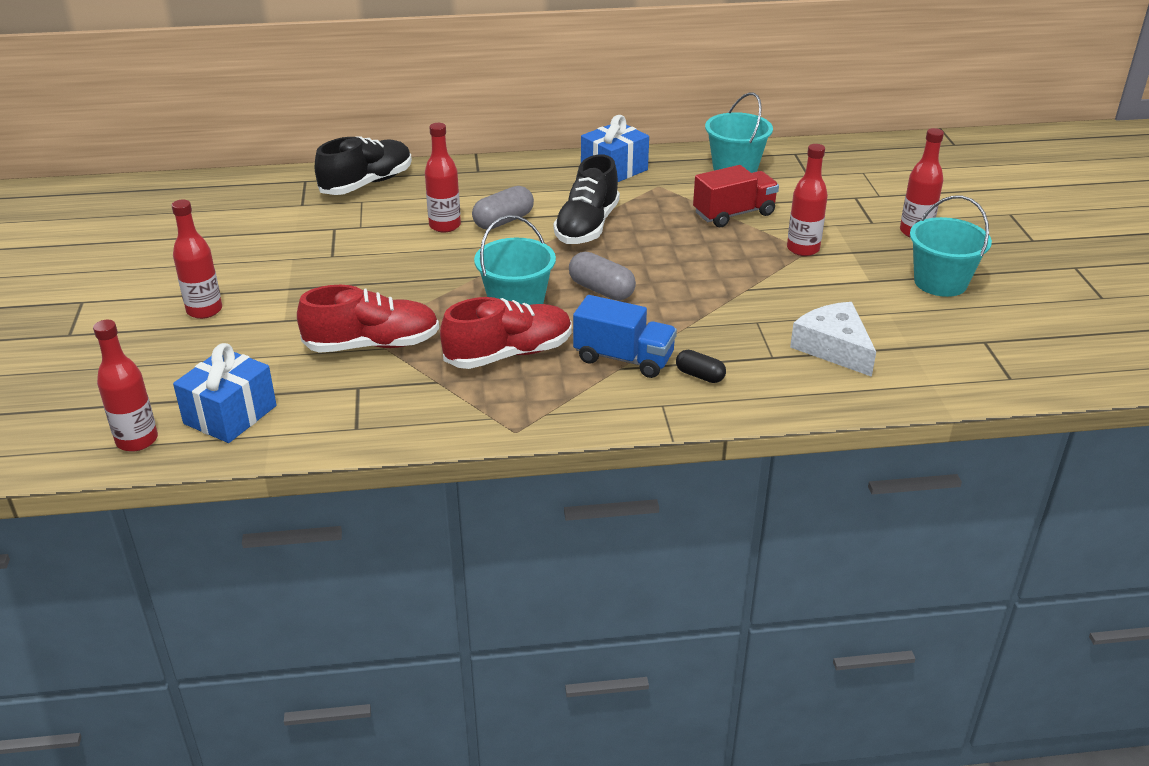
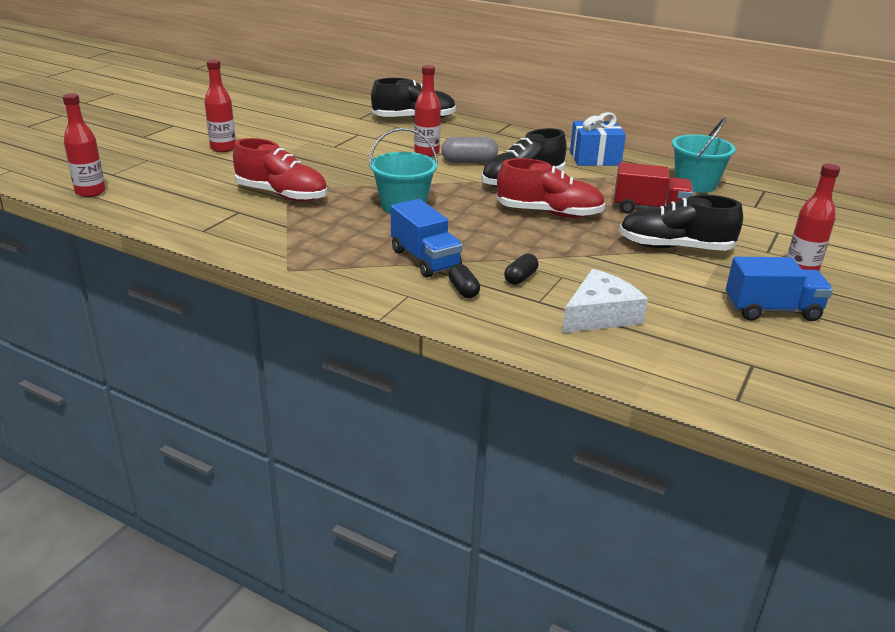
camera: 35 degrees right, 5 degrees down
blue gift [173,343,276,443] -> none
red shoe [440,297,572,369] -> red shoe moved to [496,158,605,218]
grey capsule [569,252,636,300] -> none
red bottle [787,144,828,256] -> black shoe [619,195,743,251]
white cheese [790,302,876,377] -> white cheese turned 45 degrees clockwise [562,269,648,333]
turquoise bucket [910,196,992,297] -> blue truck [726,257,833,321]
none -> black capsule [504,253,538,285]

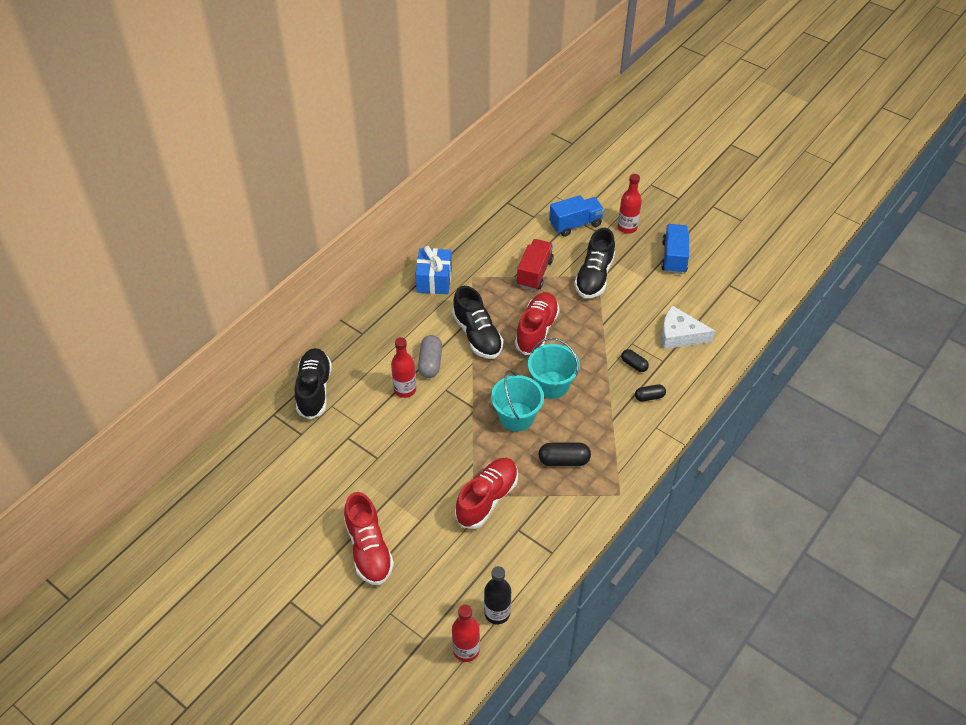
camera: 80 degrees left, 20 degrees up
red bottle [204,60,236,152] -> red shoe [344,492,394,585]
blue truck [391,199,463,278] -> blue truck moved to [549,195,604,237]
white cheese [562,269,648,333] -> white cheese turned 45 degrees counterclockwise [661,306,715,349]
turquoise bucket [672,118,736,193] -> turquoise bucket moved to [528,338,580,399]
none -> black bottle [484,566,511,624]
none -> black capsule [538,442,591,466]

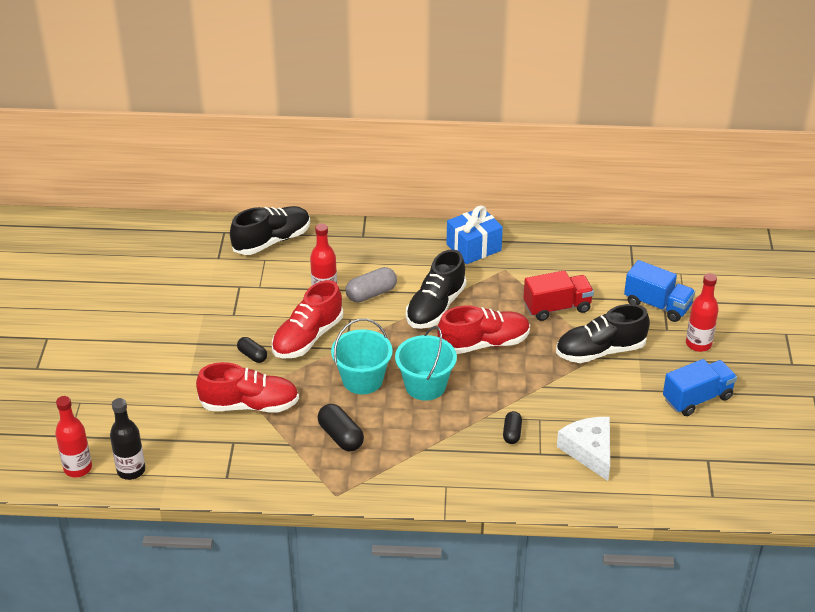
camera: 55 degrees right, 10 degrees down
red shoe [344,492,394,585] -> red shoe moved to [272,280,343,358]
black capsule [635,384,666,402] -> black capsule moved to [237,337,267,363]

